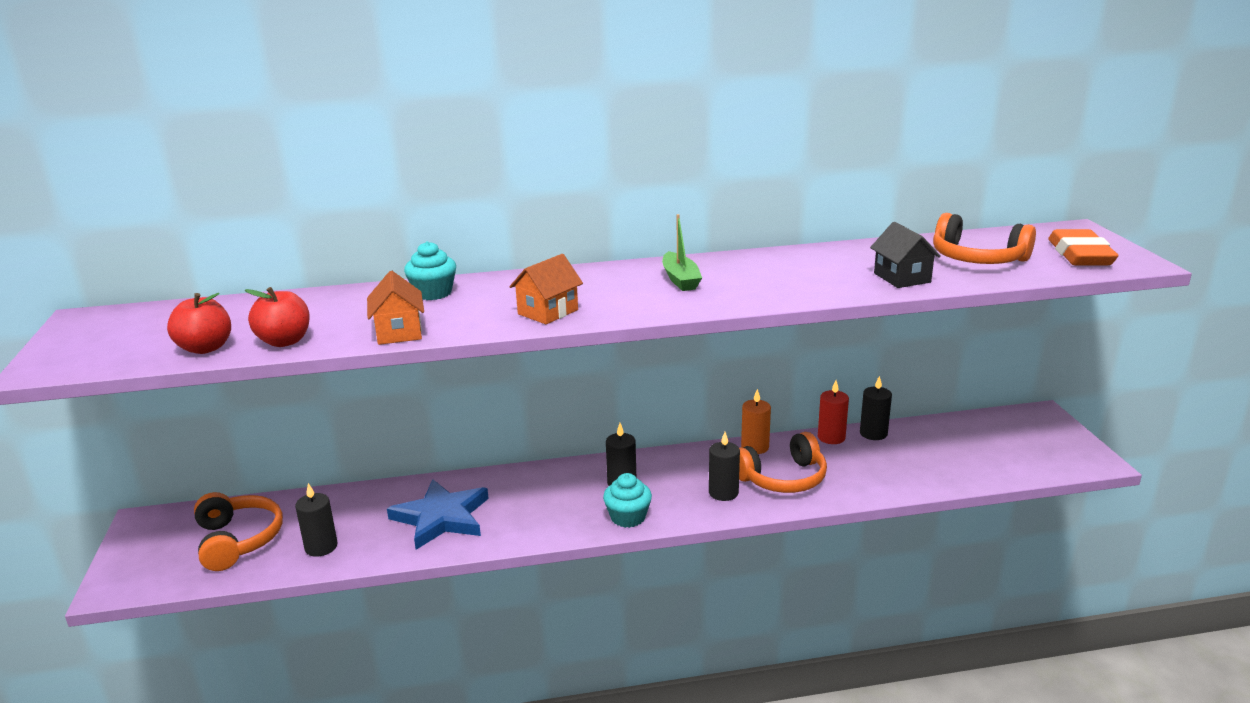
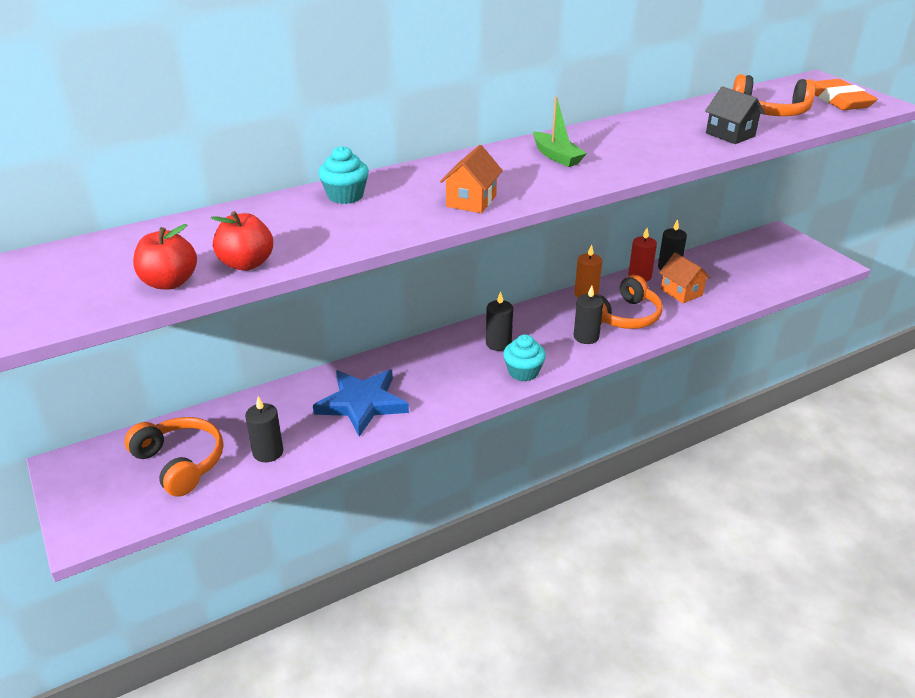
camera: 20 degrees left, 10 degrees up
orange house [367,271,424,345] -> orange house moved to [659,253,711,303]

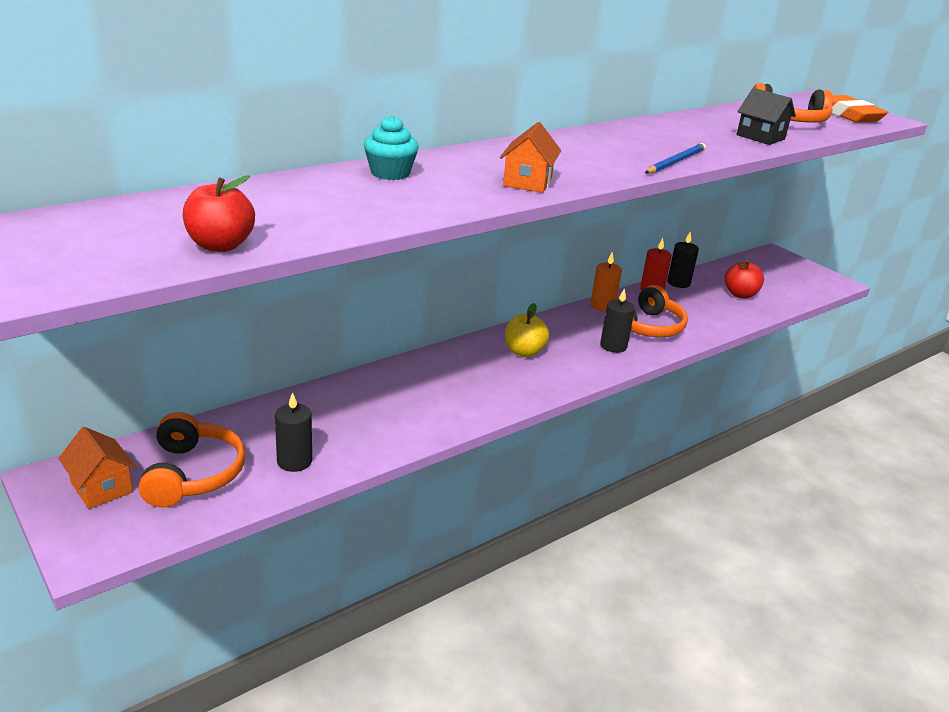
camera: 10 degrees left, 5 degrees down
orange headphones [124,417,223,497] -> orange headphones turned 45 degrees clockwise [139,412,246,508]
red apple [211,211,273,271] -> red apple moved to [725,260,764,299]
blue star [313,370,409,436] -> none
black candle [486,291,513,351] -> yellow apple [505,303,549,357]
turquoise cupcake [503,334,546,381] -> none
green boat [533,97,587,167] -> none
orange house [659,253,711,303] -> orange house moved to [58,427,136,509]
none -> blue pencil [645,143,706,174]

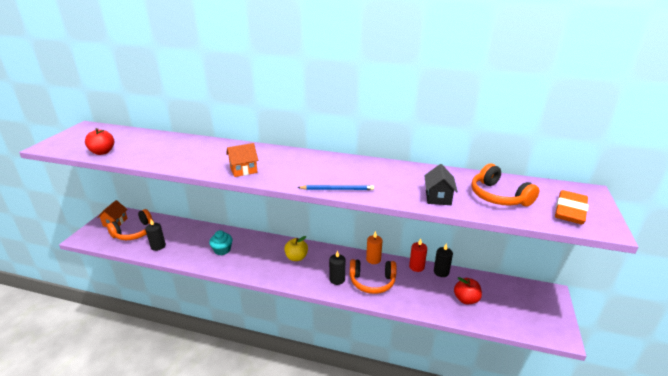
camera: 55 degrees right, 0 degrees up
turquoise cupcake [364,116,419,180] -> turquoise cupcake moved to [209,230,232,255]

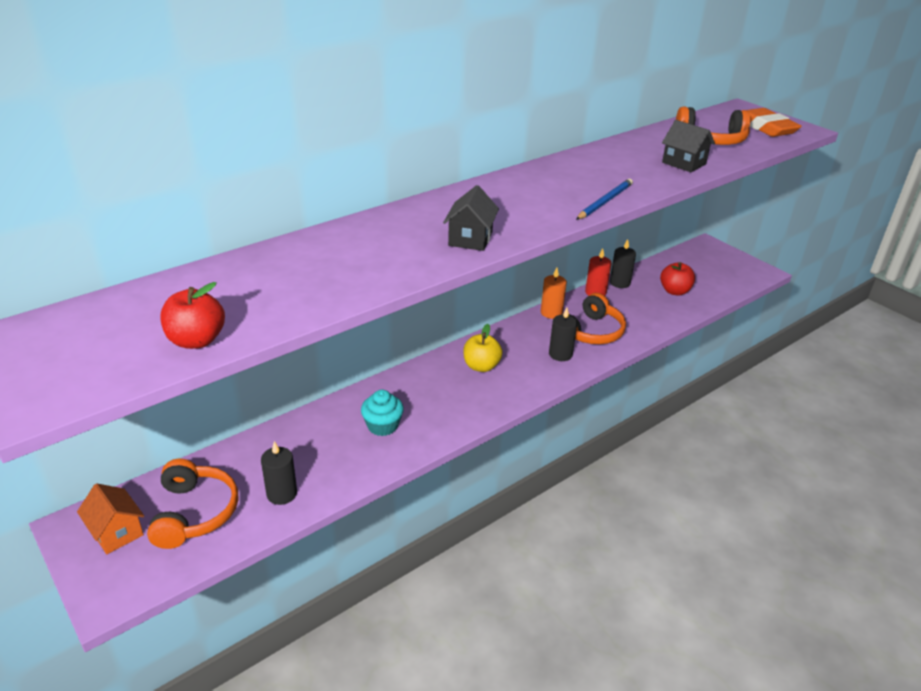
camera: 55 degrees left, 5 degrees up
orange house [226,143,258,177] -> black house [443,185,499,251]

